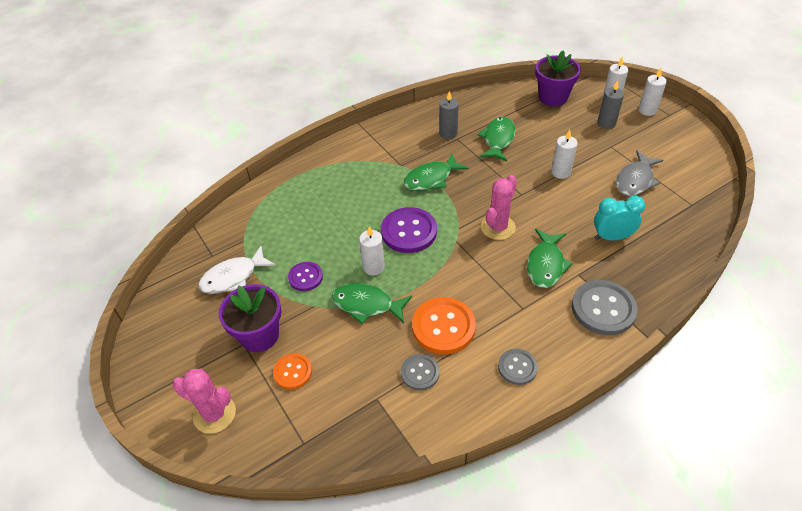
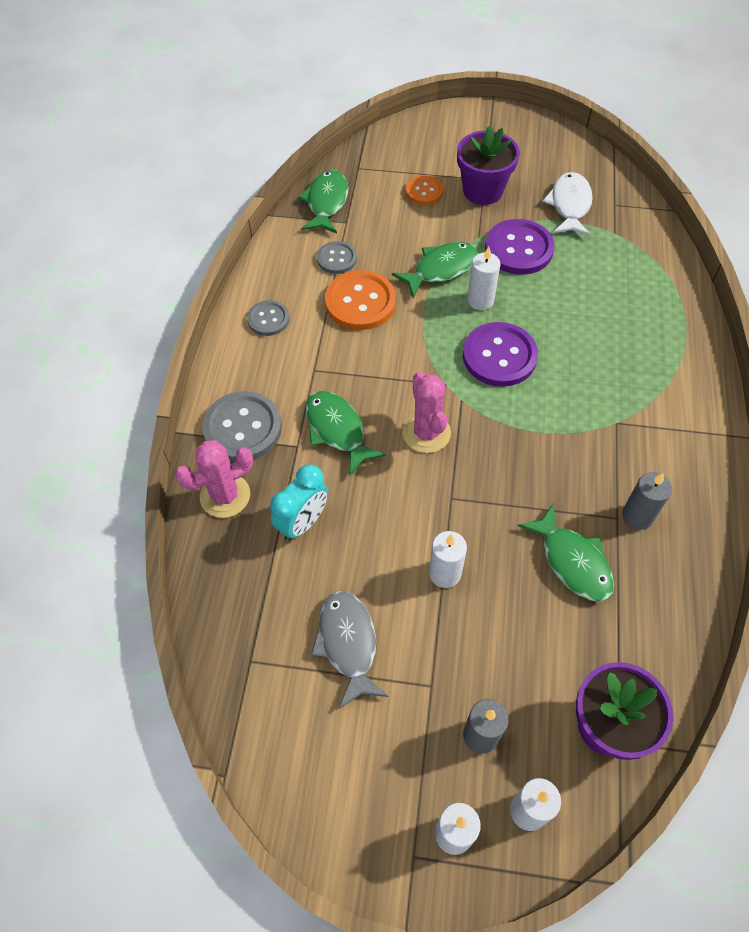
camera: 130 degrees right, 10 degrees up
pink cactus [173,369,236,434] -> pink cactus moved to [175,440,253,518]
purple button [288,262,323,291] -> purple button [485,219,555,275], size x1.72
green fish [403,154,468,191] -> green fish moved to [298,170,348,233]

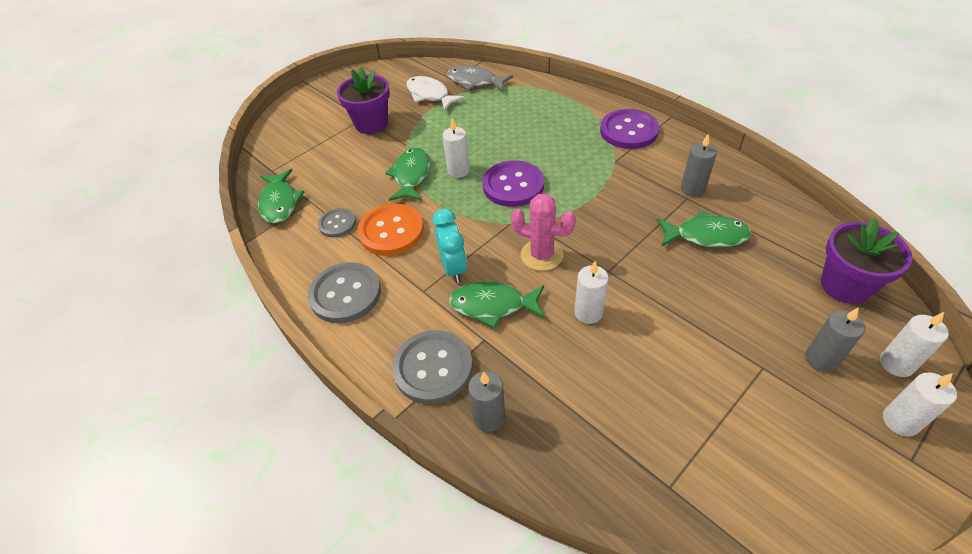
camera: 50 degrees left, 10 degrees down
pink cactus [175,440,253,518] -> grey candle [468,371,505,432]
grey button [247,300,290,336] -> grey button [308,262,381,323], size x1.72
turquoise clock [270,465,328,541] -> turquoise clock moved to [433,209,467,283]
green fish [298,170,348,233] -> green fish turned 150 degrees counterclockwise [258,169,304,224]
grey fish [311,591,388,709] -> grey fish moved to [447,65,513,92]
orange button [406,175,444,205] -> none
white candle [429,531,467,588] -> white candle moved to [574,261,609,324]
purple button [485,219,555,275] -> purple button moved to [600,109,659,149]

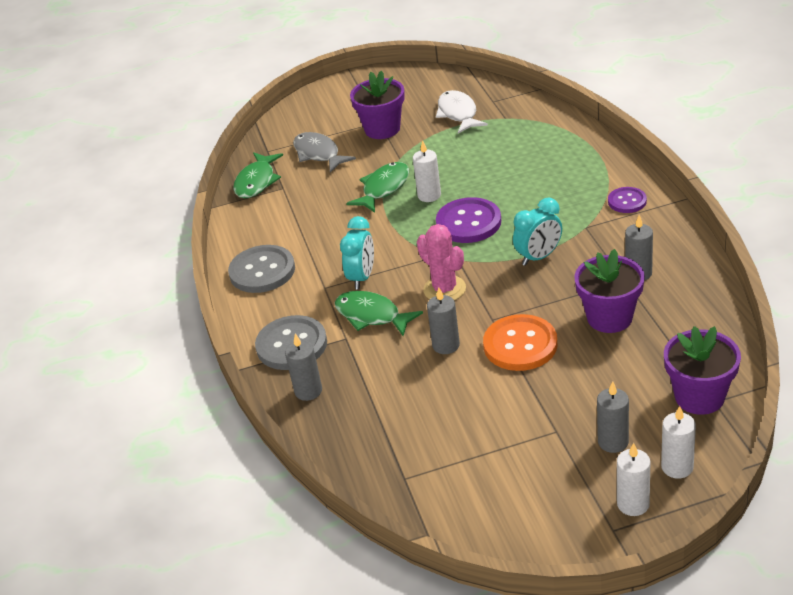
camera: 30 degrees right, 10 degrees down
grey button [318,208,356,238] -> none
orange button [357,204,424,256] -> orange button moved to [483,314,558,371]
grey fish [447,65,513,92] -> grey fish moved to [293,132,356,173]
white candle [574,261,609,324] -> grey candle [427,287,460,354]
purple button [600,109,659,149] -> purple button [608,187,647,213], size x0.58
green fish [657,211,751,248] -> purple flower pot [574,249,645,333]
none -> turquoise clock [513,198,562,266]

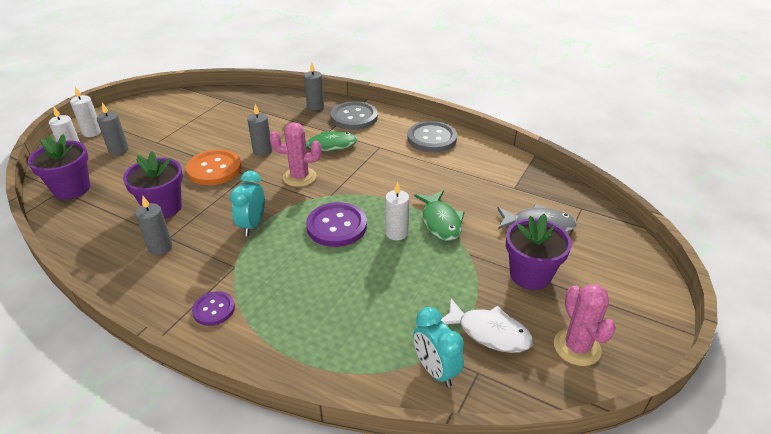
camera: 130 degrees right, 0 degrees up
green fish [233,152,283,198] -> none
turquoise clock [340,216,374,289] -> turquoise clock moved to [413,307,464,387]
none -> pink cactus [554,284,616,366]

